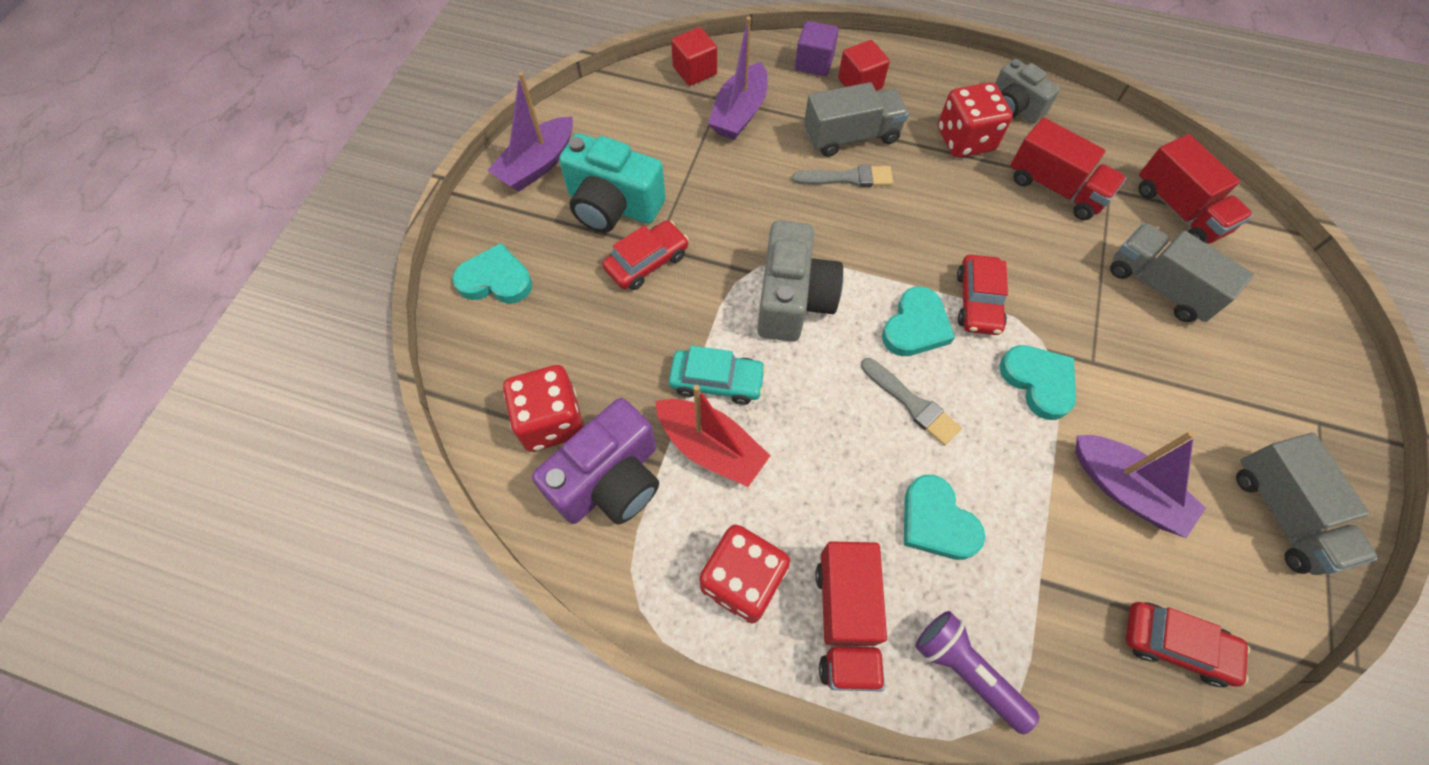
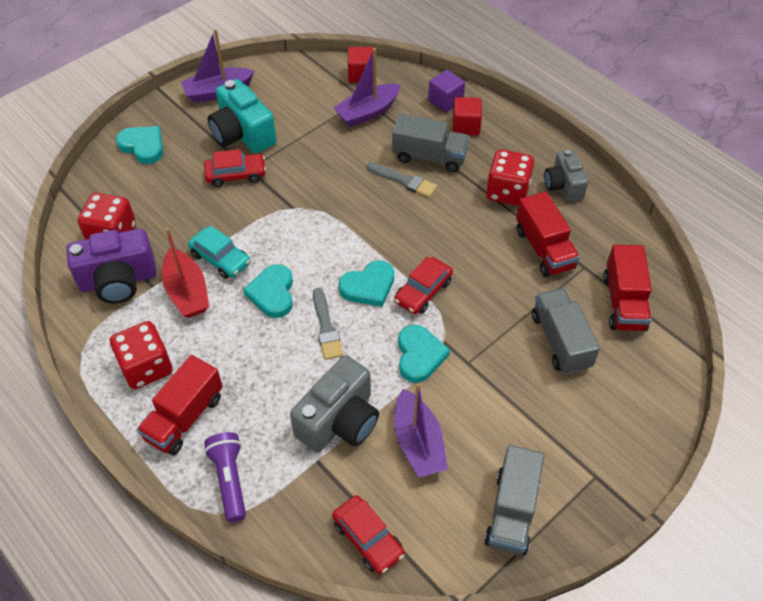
camera: 30 degrees right, 10 degrees down
grey camera [757,220,843,342] -> grey camera moved to [290,355,379,453]
turquoise heart [904,475,985,560] -> turquoise heart moved to [243,264,293,318]

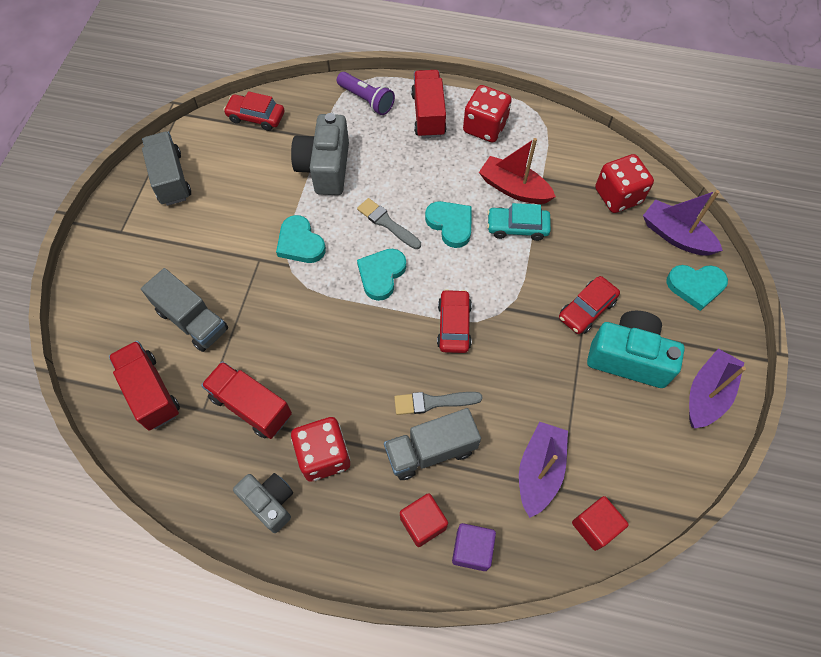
camera: 145 degrees right, 10 degrees up
purple camera [66,229,157,304] -> none
red car [394,257,453,314] -> red car moved to [437,289,472,353]
purple boat [394,383,448,478] -> purple boat moved to [643,190,723,256]

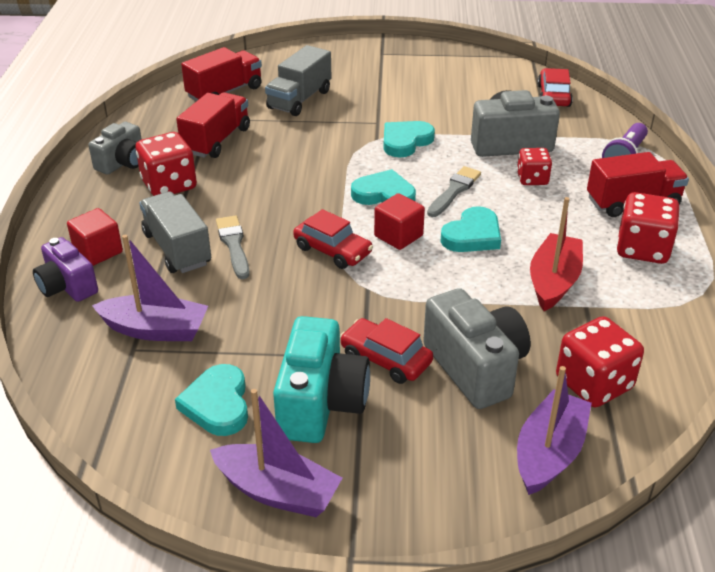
camera: 80 degrees right, 25 degrees down
grey truck [142,132,191,206] -> none
red car [437,289,472,353] -> red car turned 45 degrees clockwise [293,209,373,269]
purple cube [452,523,496,571] -> purple camera [33,237,98,302]
turquoise car [487,203,551,241] -> none
red cube [572,496,629,551] -> red cube moved to [374,193,425,250]
turquoise heart [666,265,728,311] -> turquoise heart moved to [175,364,248,436]
none -> grey camera [423,288,531,409]
none -> red dice [517,148,552,185]

